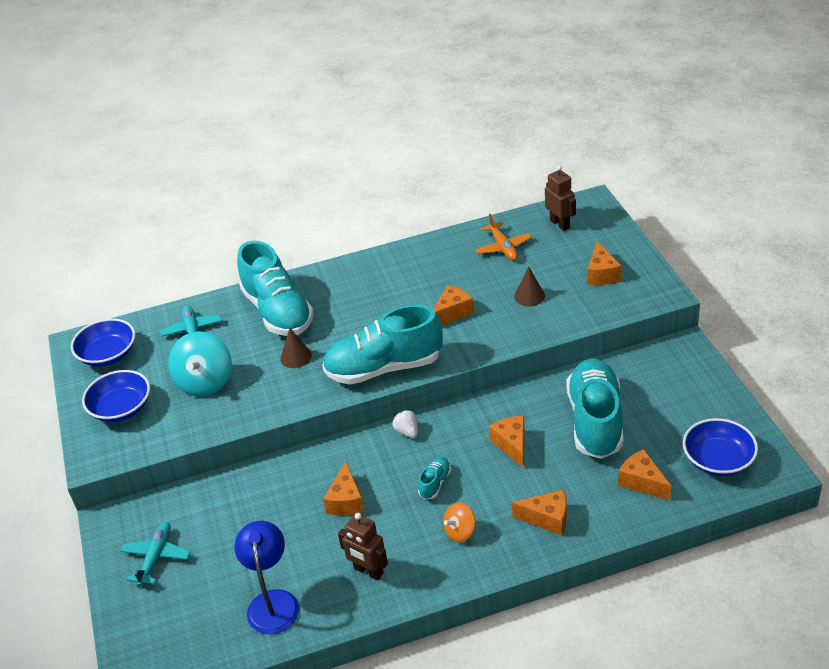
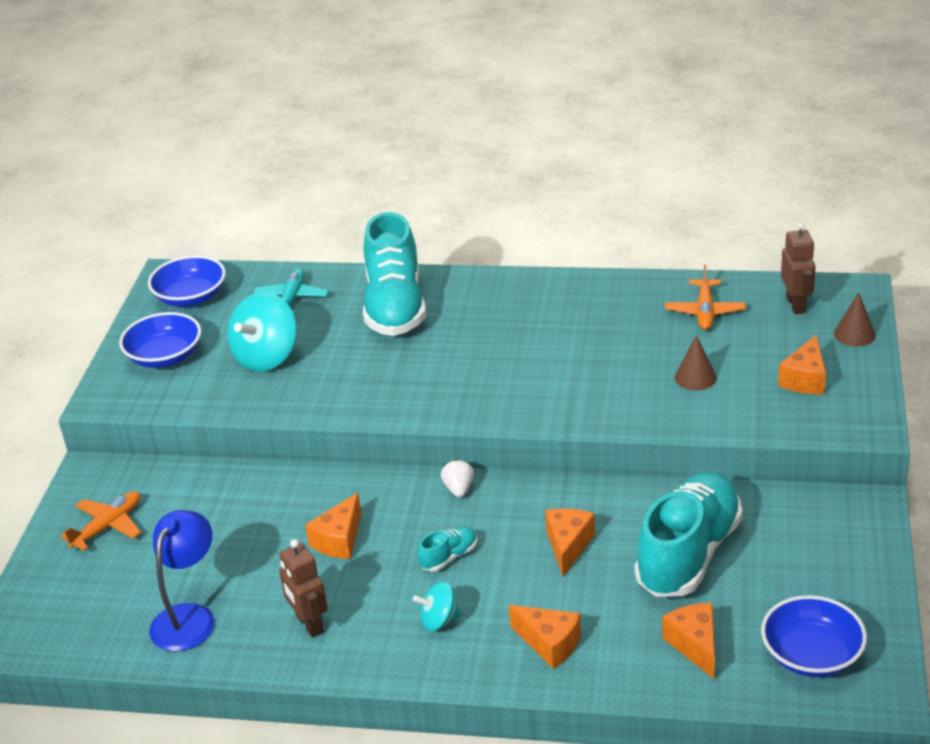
camera: 25 degrees right, 5 degrees down
turquoise plane [120,522,190,586] -> orange plane [60,491,141,551]
brown cone [281,328,312,368] -> brown cone moved to [834,292,876,347]
turquoise shoe [322,305,443,385] -> none
orange cheese [433,285,474,325] -> none
orange spinning top [443,502,475,543] -> turquoise spinning top [413,581,461,631]

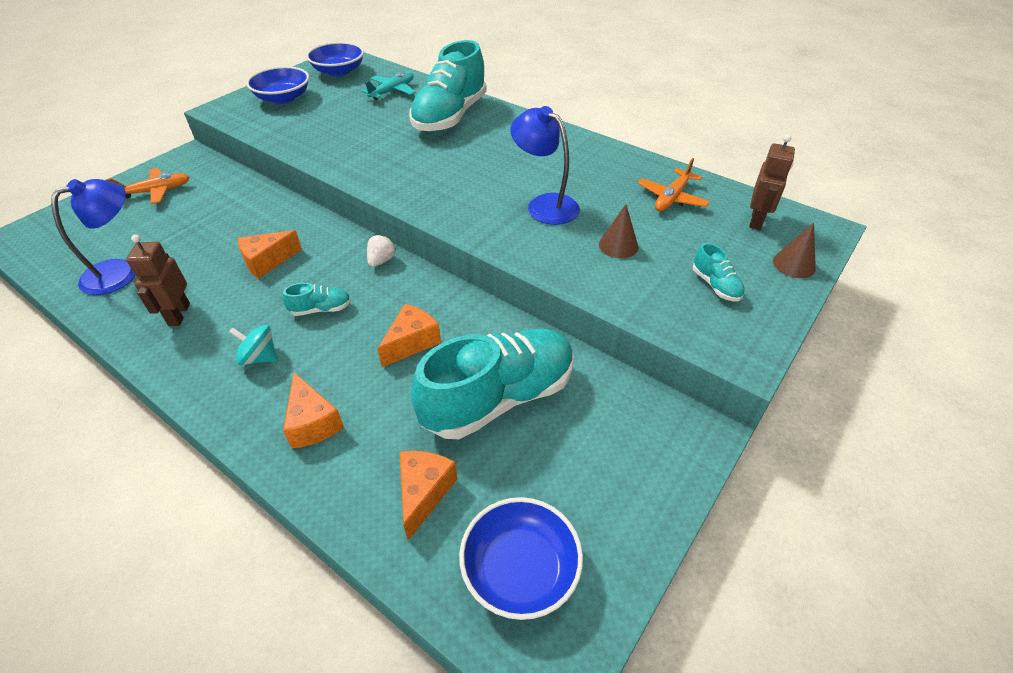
camera: 25 degrees right, 10 degrees up
turquoise spinning top [227,292,297,372] -> none
orange cheese [778,335,826,394] -> turquoise shoe [693,243,745,301]
none -> blue lamp [510,106,580,225]

